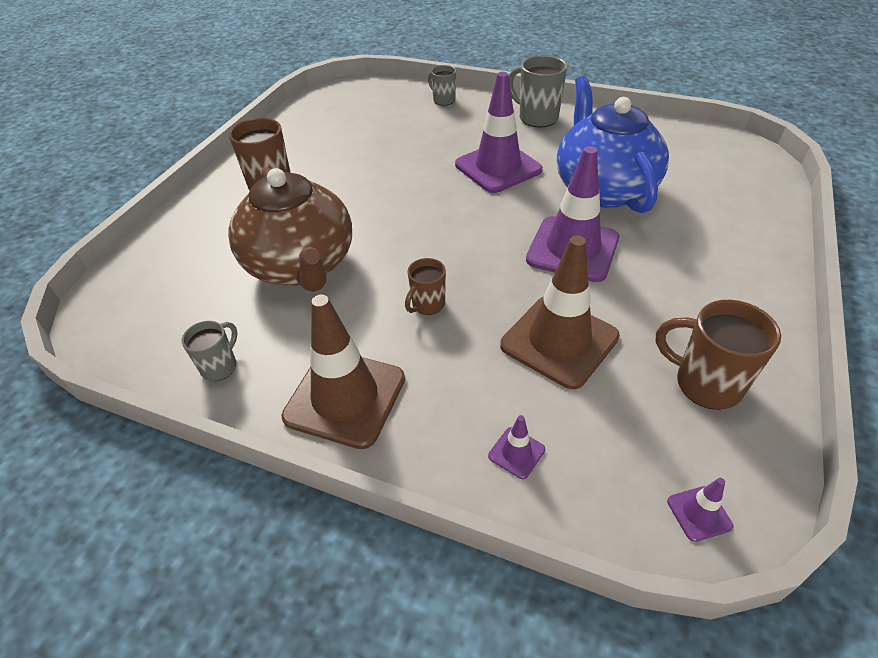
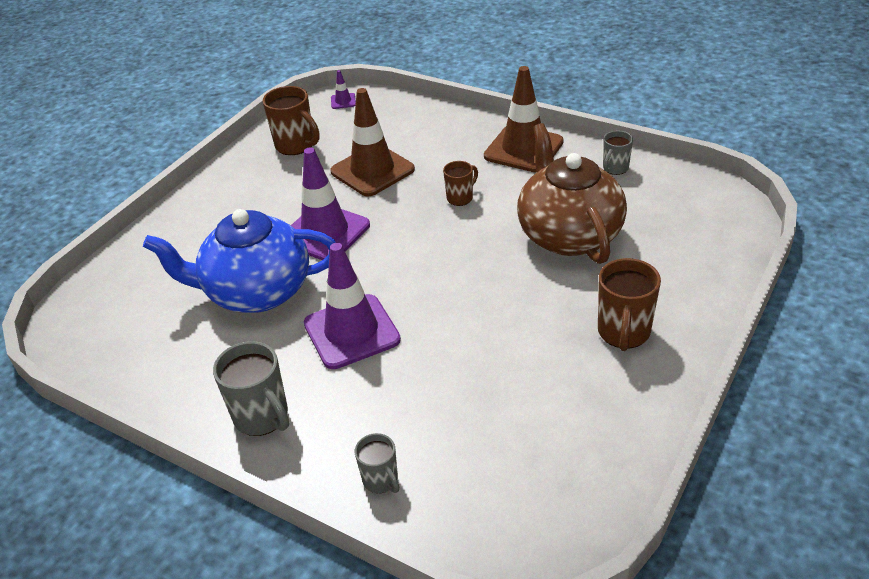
camera: 170 degrees left, 5 degrees down
purple traffic cone [488,415,545,479] -> none
blue teapot [557,76,669,213] -> blue teapot turned 90 degrees clockwise [143,209,336,313]

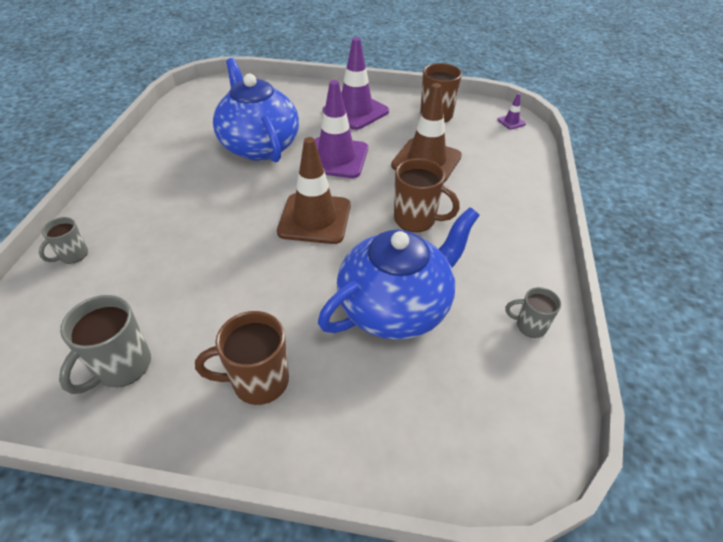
camera: 65 degrees right, 5 degrees up
grey mug [213,341,289,436] -> grey mug moved to [59,295,151,394]
purple traffic cone [304,243,401,369] -> purple traffic cone moved to [323,37,389,130]
brown mug [443,161,478,206] -> brown mug [394,158,460,232], size x1.67
brown traffic cone [484,66,564,172] -> brown traffic cone moved to [277,137,351,244]
brown teapot [517,123,627,264] -> blue teapot [318,207,479,340]

